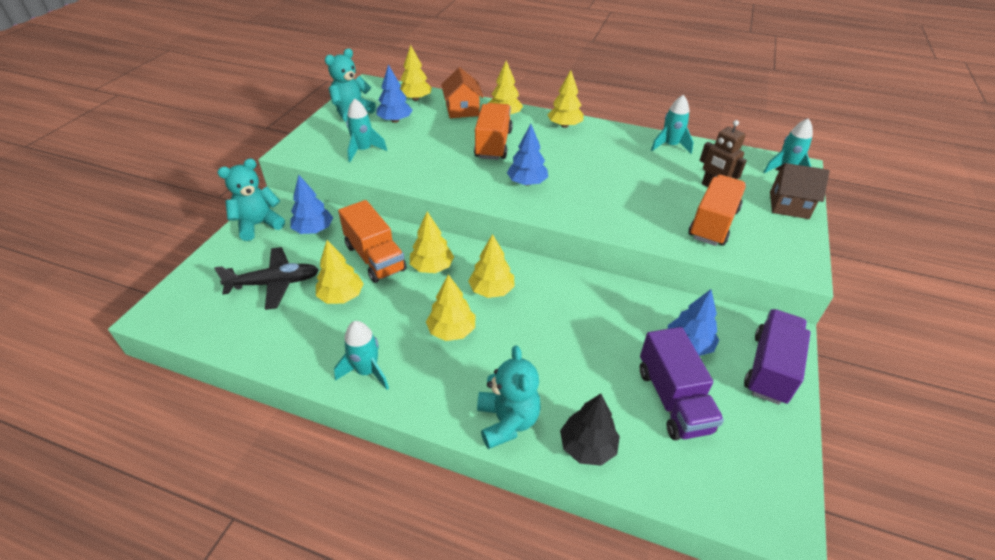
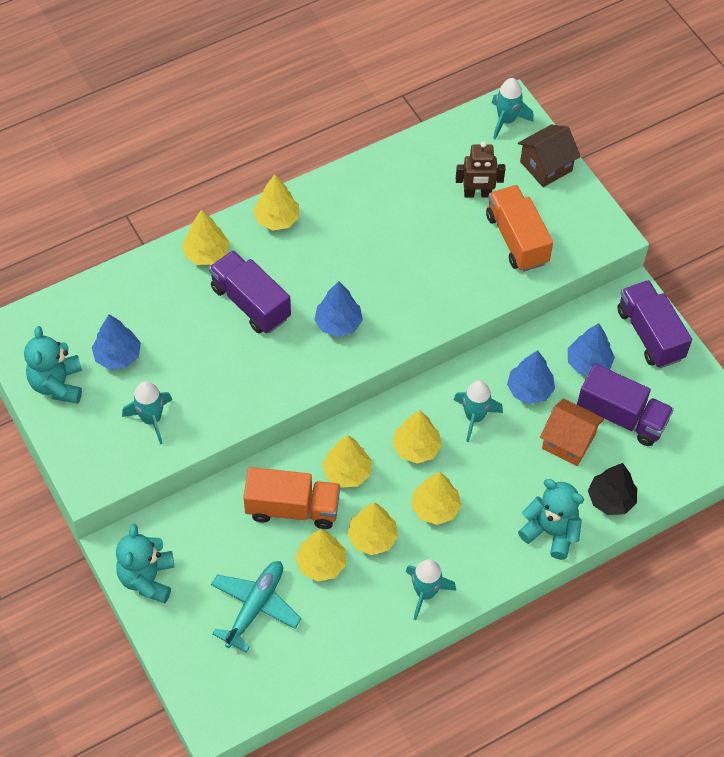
camera: 50 degrees left, 15 degrees up
black plane [214,247,319,310] -> turquoise plane [211,561,301,652]
blue tree [291,175,333,234] -> blue tree moved to [507,350,555,404]
yellow tree [400,45,432,101] -> yellow tree moved to [347,502,398,555]
orange house [441,67,483,118] -> orange house moved to [540,398,604,466]
orange truck [474,103,513,160] -> purple truck [209,250,291,333]
turquoise rocket [651,95,694,154] -> turquoise rocket moved to [454,380,503,442]

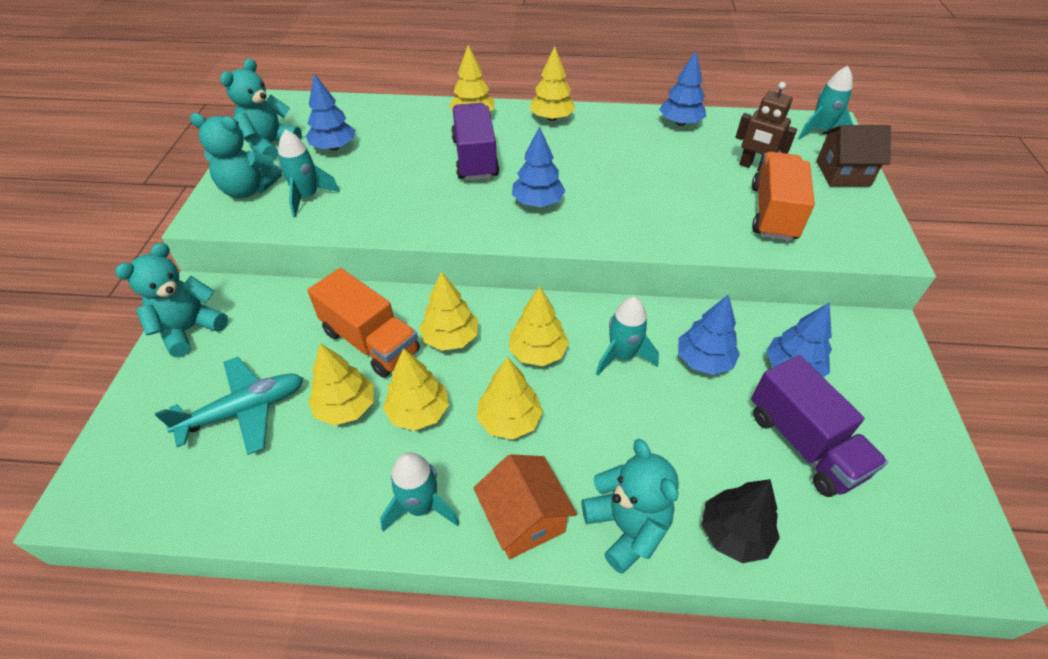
camera: 35 degrees right, 10 degrees down
orange house [540,398,604,466] -> orange house moved to [473,454,577,559]
purple truck [617,280,692,368] -> none
none -> turquoise teddy bear [190,113,282,198]
none -> blue tree [659,51,706,126]

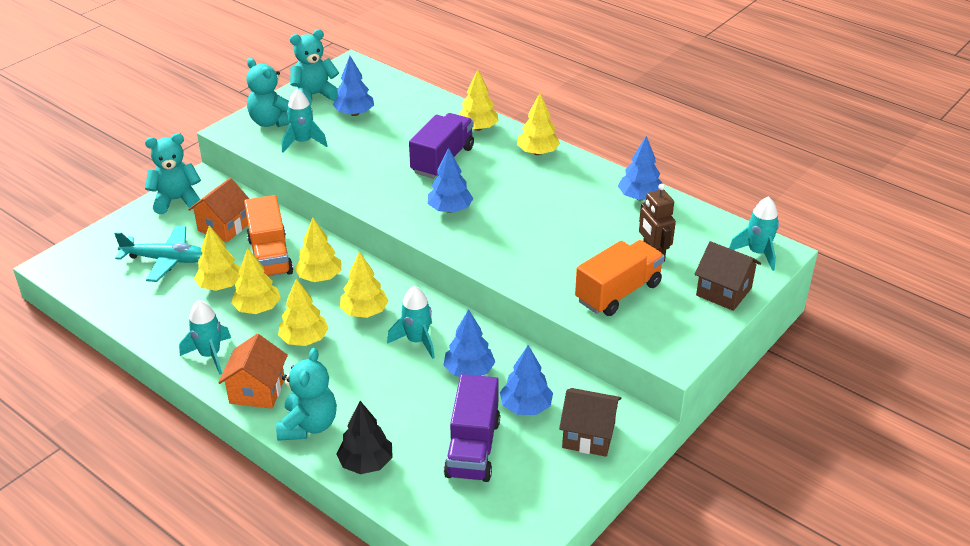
camera: 35 degrees right, 10 degrees down
none -> orange house [188,178,249,242]
none -> brown house [559,388,621,457]

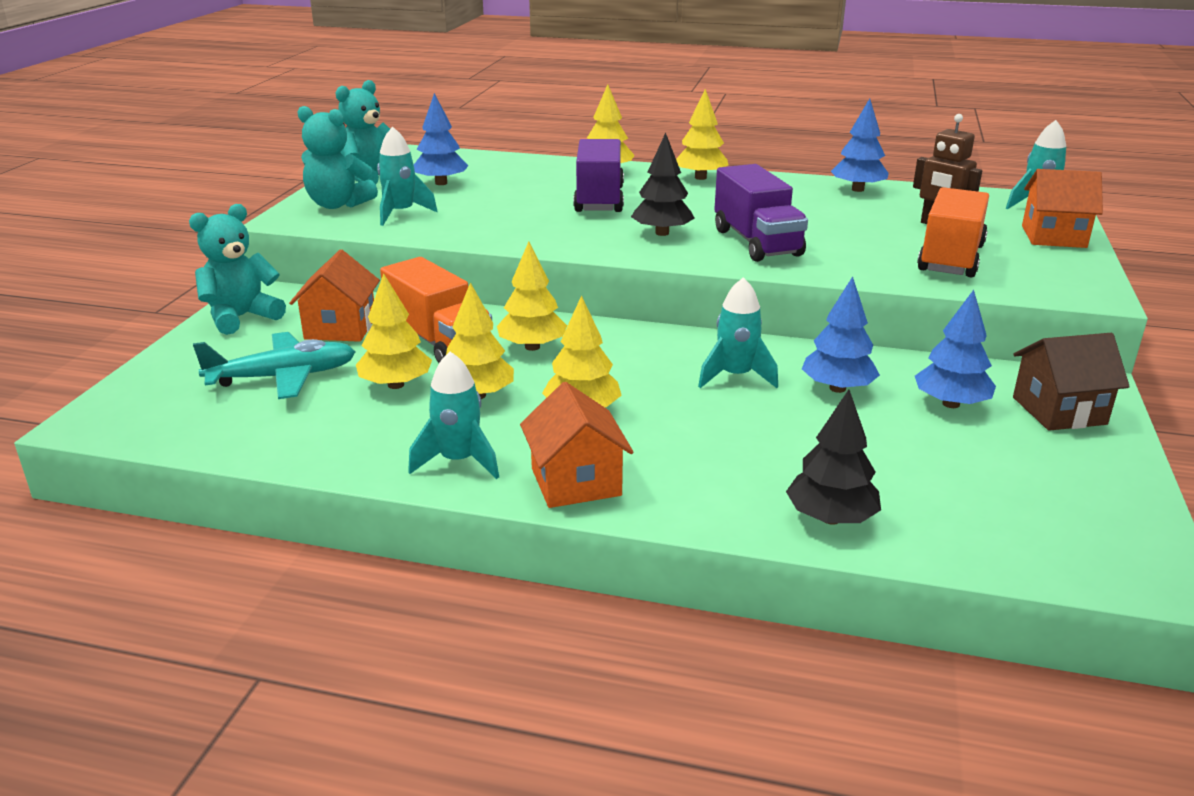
camera: 25 degrees left, 10 degrees down
turquoise teddy bear [276,348,337,441] -> none
yellow tree [340,251,389,318] -> none
blue tree [428,148,473,213] -> black tree [631,133,695,236]
purple truck [444,374,500,482] -> purple truck moved to [714,164,808,262]
brown house [694,241,761,311] -> orange house [1022,169,1103,248]

